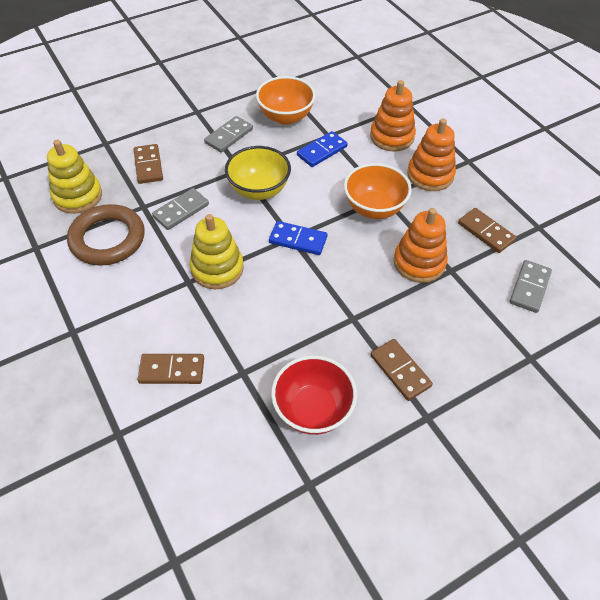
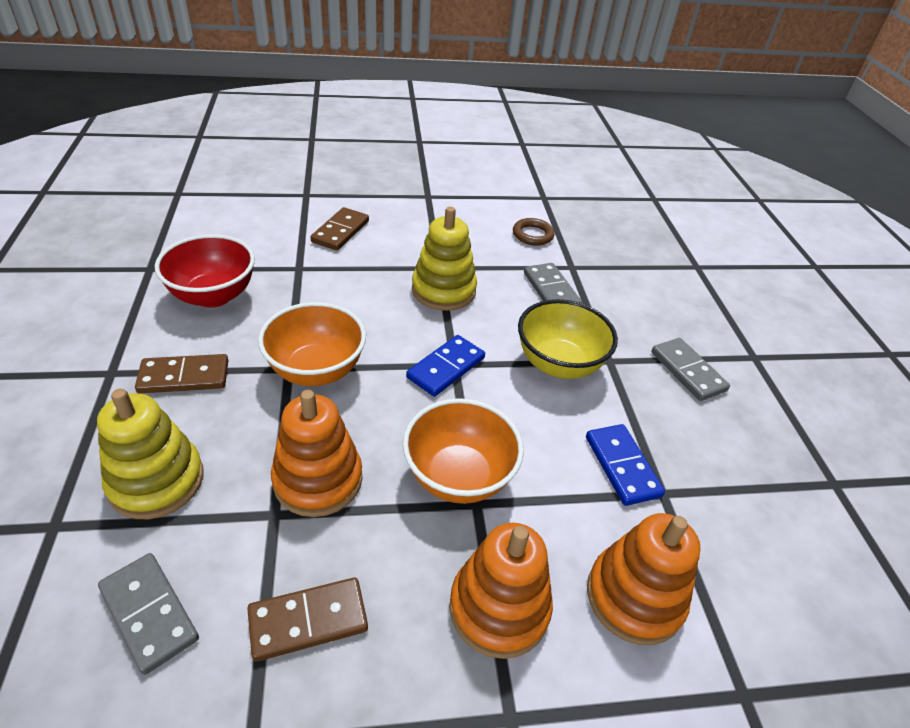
camera: 110 degrees right, 10 degrees down
yellow stacking toy [47,140,102,214] -> yellow stacking toy moved to [97,389,204,519]
brown ring [67,204,145,266] -> brown ring [513,218,555,246], size x0.50
brown domino [134,144,163,184] -> none
orange bowl [256,76,316,125] -> orange bowl moved to [258,302,366,386]

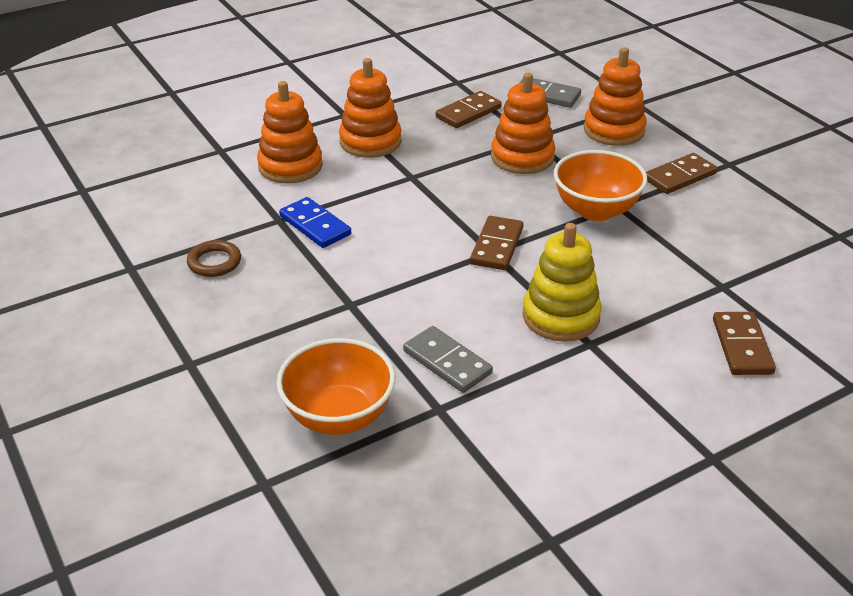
camera: 160 degrees right, 5 degrees down
yellow stacking toy [97,389,204,519] -> orange stacking toy [584,47,647,146]
red bowl [155,234,255,308] -> none
orange bowl [403,398,524,504] -> orange bowl moved to [277,338,395,435]
blue domino [406,335,485,397] -> brown domino [470,216,524,270]
brown ring [513,218,555,246] -> brown ring moved to [187,240,241,277]
yellow bowl [518,299,618,379] -> none
grey domino [651,338,730,401] -> none

